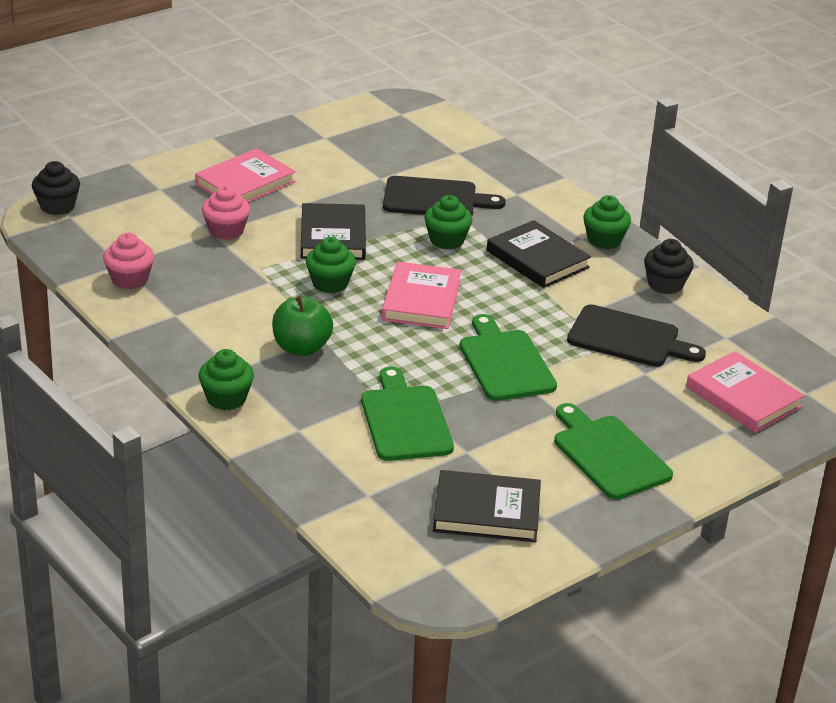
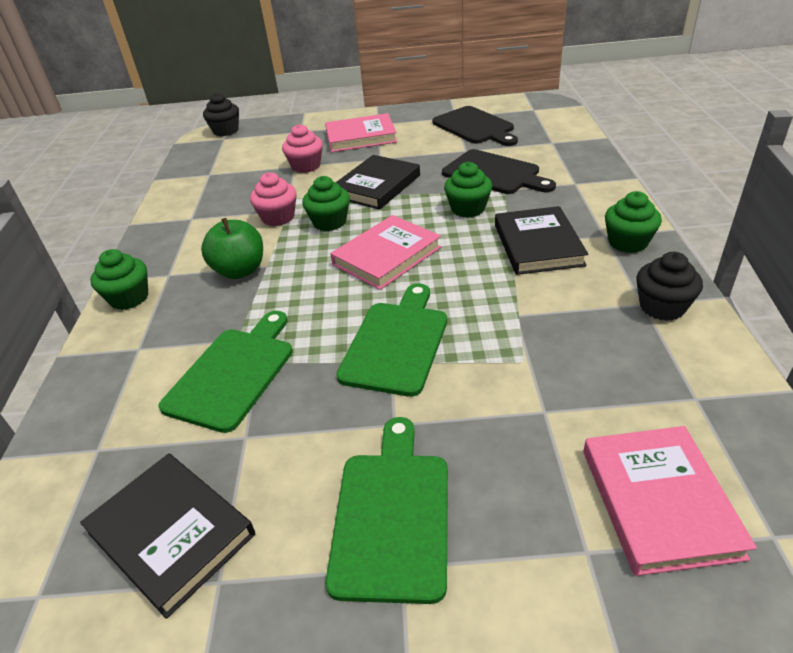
camera: 40 degrees right, 5 degrees up
pink cupcake [103,233,154,289] -> pink cupcake moved to [250,172,297,226]
black cutting board [567,304,706,367] -> black cutting board moved to [432,106,518,146]

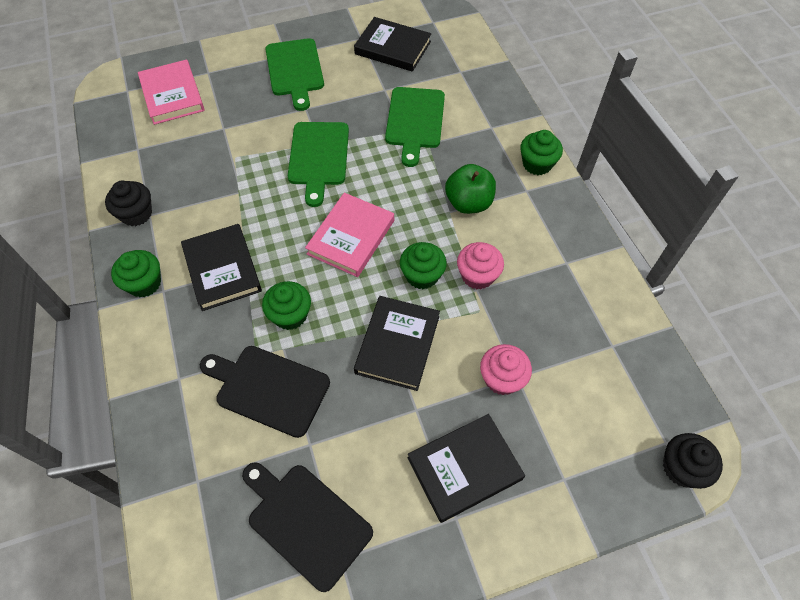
camera: 160 degrees right, 20 degrees up
pink book [325,113,397,152] -> black book [408,414,525,523]

